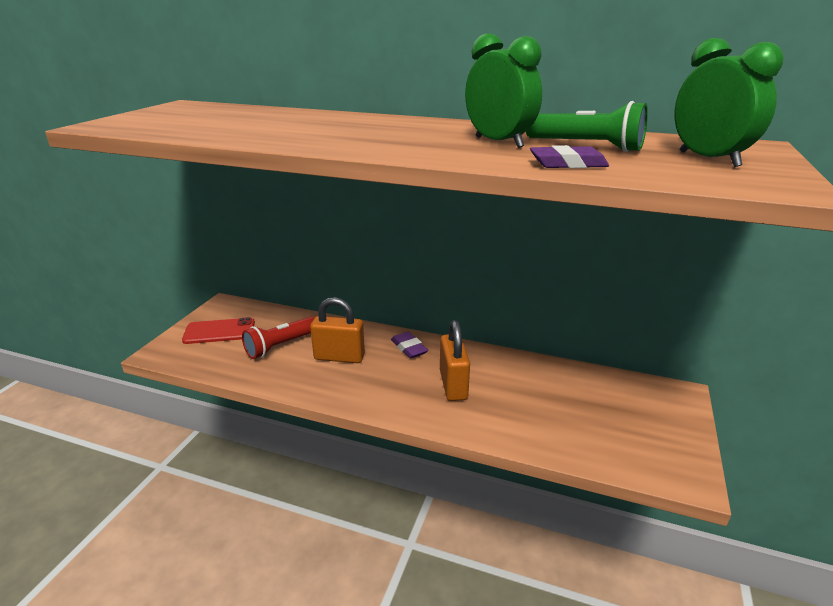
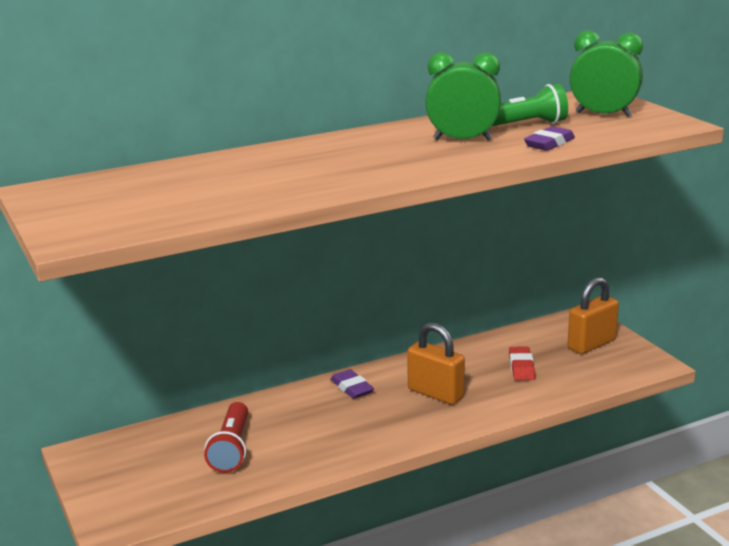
camera: 45 degrees left, 5 degrees down
red phone [182,317,255,344] -> none
orange padlock [310,297,365,363] -> orange padlock moved to [568,277,619,354]
purple eraser [391,332,428,358] -> purple eraser turned 45 degrees clockwise [330,369,374,399]
none -> red eraser [509,346,535,380]

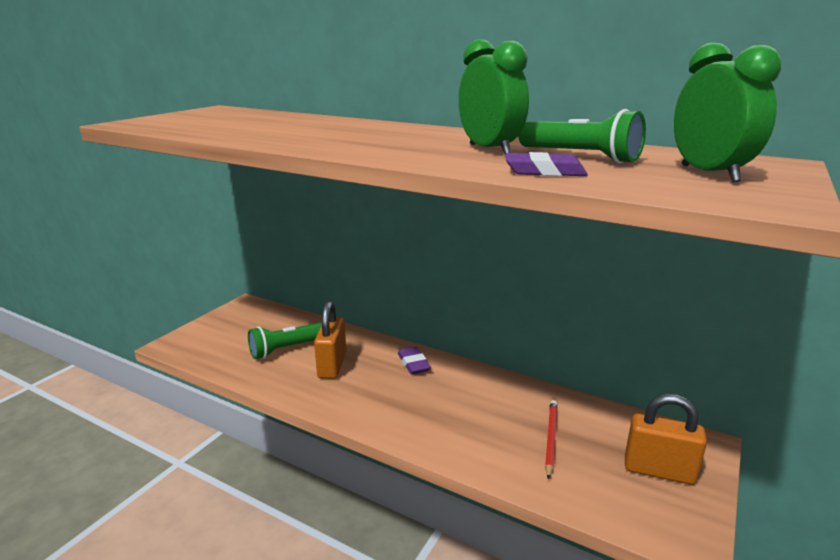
camera: 55 degrees right, 0 degrees up
red flashlight [204,402,248,473] -> green flashlight [248,322,322,359]
purple eraser [330,369,374,399] -> purple eraser turned 45 degrees counterclockwise [398,347,431,374]
orange padlock [407,322,465,405] -> orange padlock moved to [314,301,346,379]
red eraser [509,346,535,380] -> red pencil [545,400,557,480]

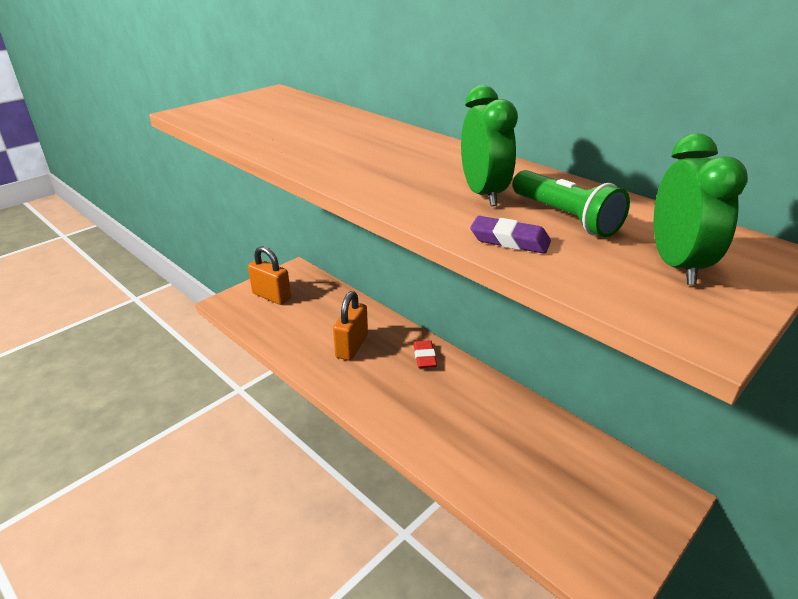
camera: 15 degrees right, 10 degrees up
green flashlight [248,322,322,359] -> none
purple eraser [398,347,431,374] -> red eraser [413,340,437,368]
red pencil [545,400,557,480] -> none
orange padlock [625,394,707,485] -> orange padlock moved to [248,246,291,305]

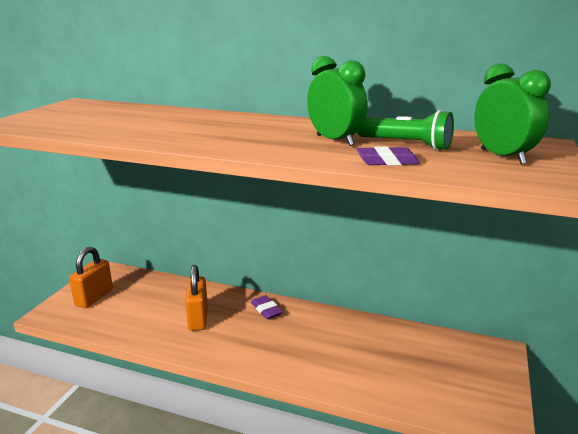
camera: 25 degrees left, 10 degrees down
orange padlock [248,246,291,305] -> orange padlock turned 75 degrees counterclockwise [69,247,113,308]
red eraser [413,340,437,368] -> purple eraser [251,295,283,319]

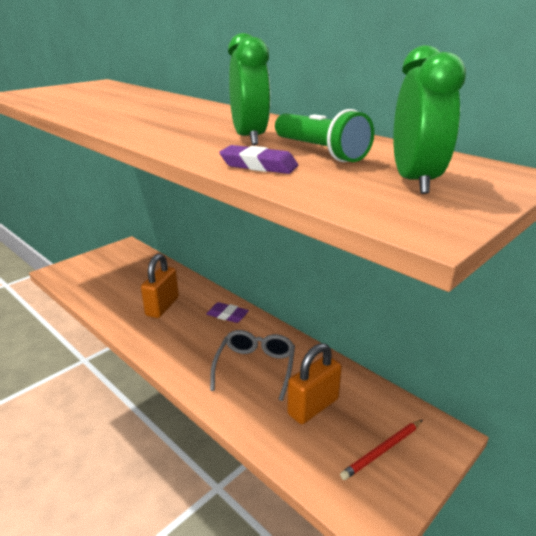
camera: 25 degrees right, 5 degrees up
orange padlock [69,247,113,308] -> orange padlock moved to [287,343,342,424]
purple eraser [251,295,283,319] -> purple eraser turned 60 degrees counterclockwise [206,302,249,323]
none -> grey glasses [210,330,295,401]
none -> red pencil [340,420,422,480]

